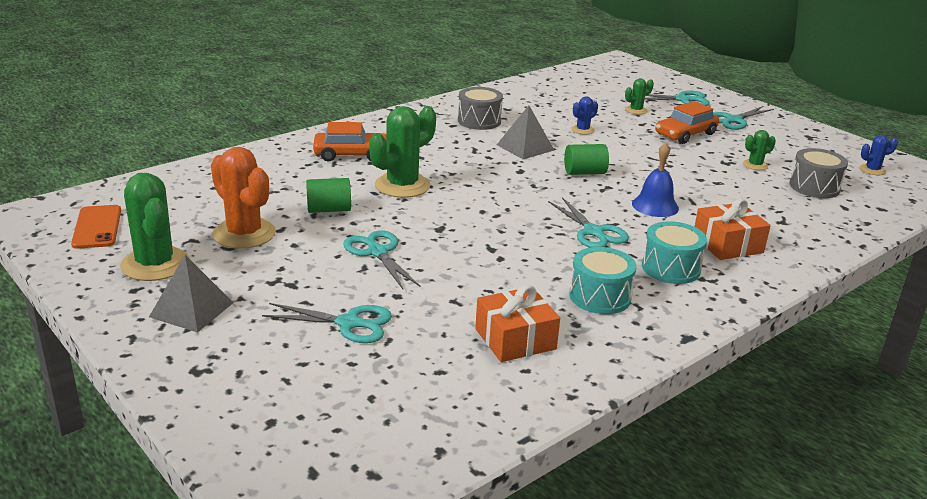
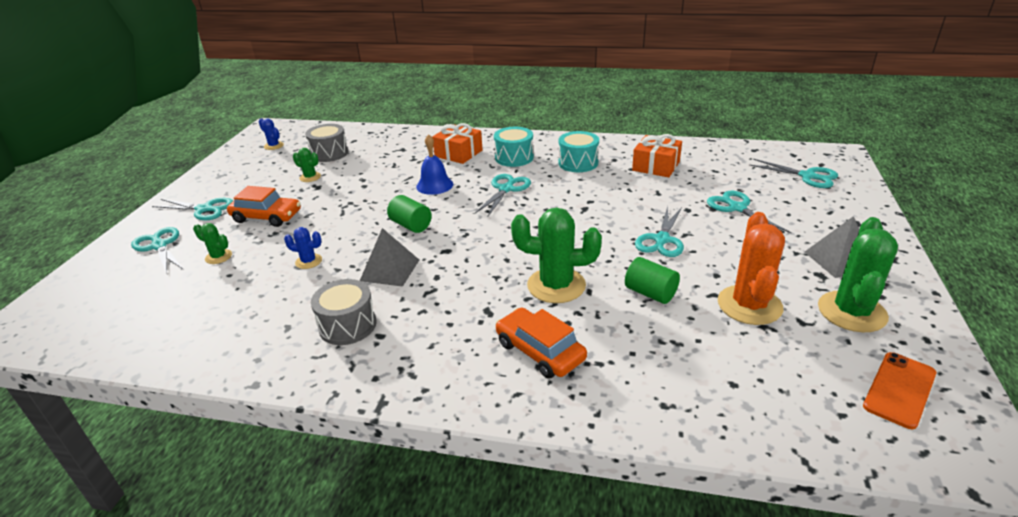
camera: 125 degrees left, 5 degrees up
none -> turquoise scissors [749,159,838,188]

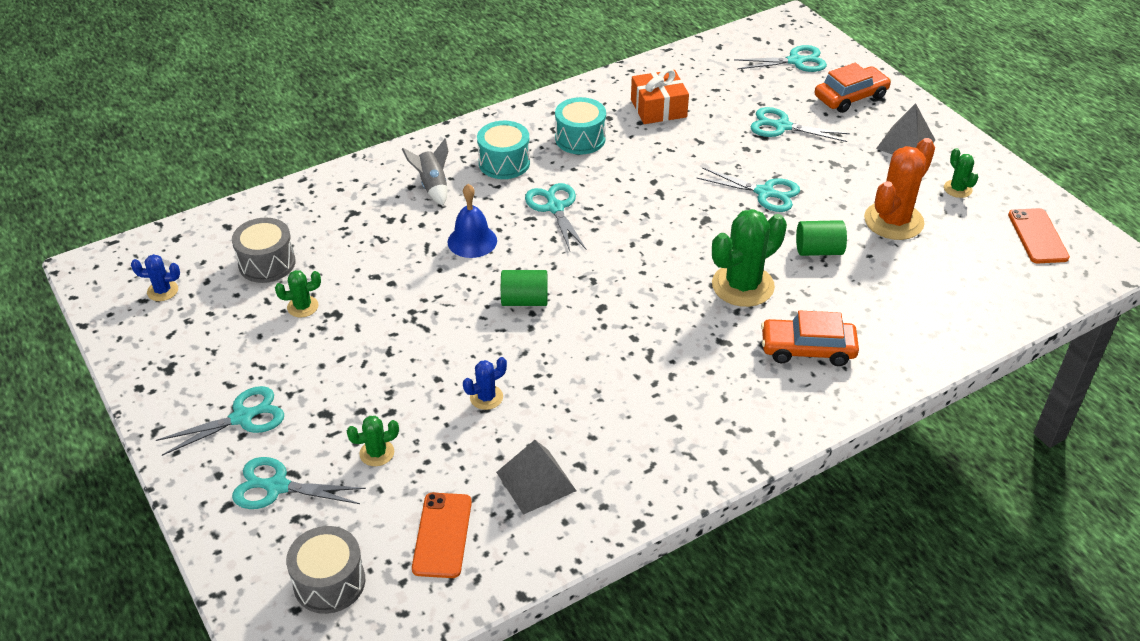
camera: 45 degrees left, 10 degrees up
orange car [227,186,301,227] -> orange car moved to [815,63,891,113]
grey drum [311,279,376,345] -> grey drum moved to [286,526,365,614]
grey pyramid [360,228,419,287] -> grey pyramid moved to [496,440,576,515]
orange gift [432,123,483,164] -> grey rocket [402,139,448,206]
turquoise scissors [635,206,684,257] -> turquoise scissors turned 45 degrees counterclockwise [696,167,800,212]
orange cactus [718,212,785,325] -> orange cactus turned 75 degrees clockwise [864,138,935,240]
green cactus [818,217,898,332] -> green cactus [944,148,978,198], size x0.49
none -> orange phone [412,493,472,578]

